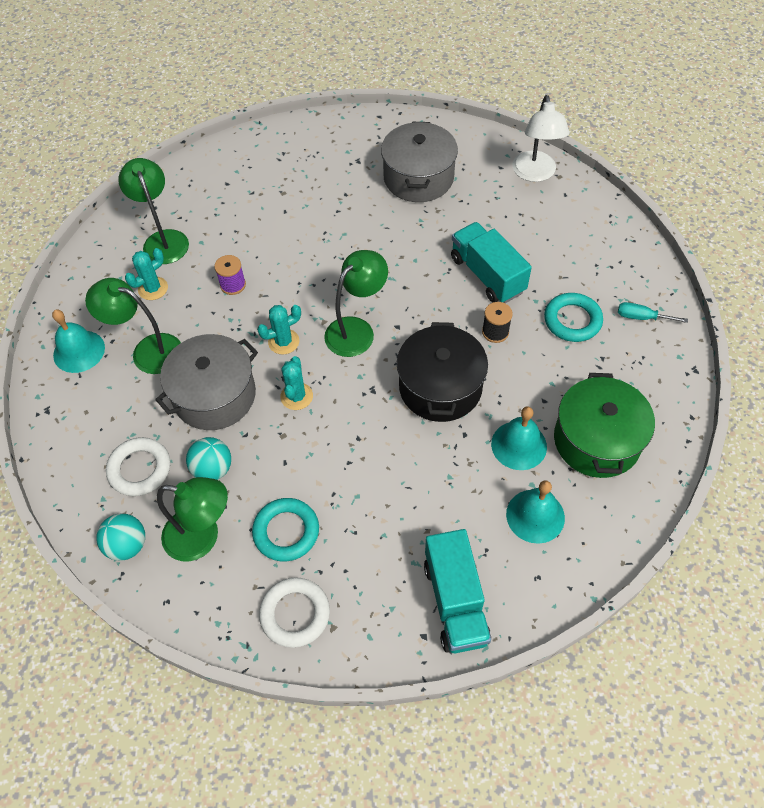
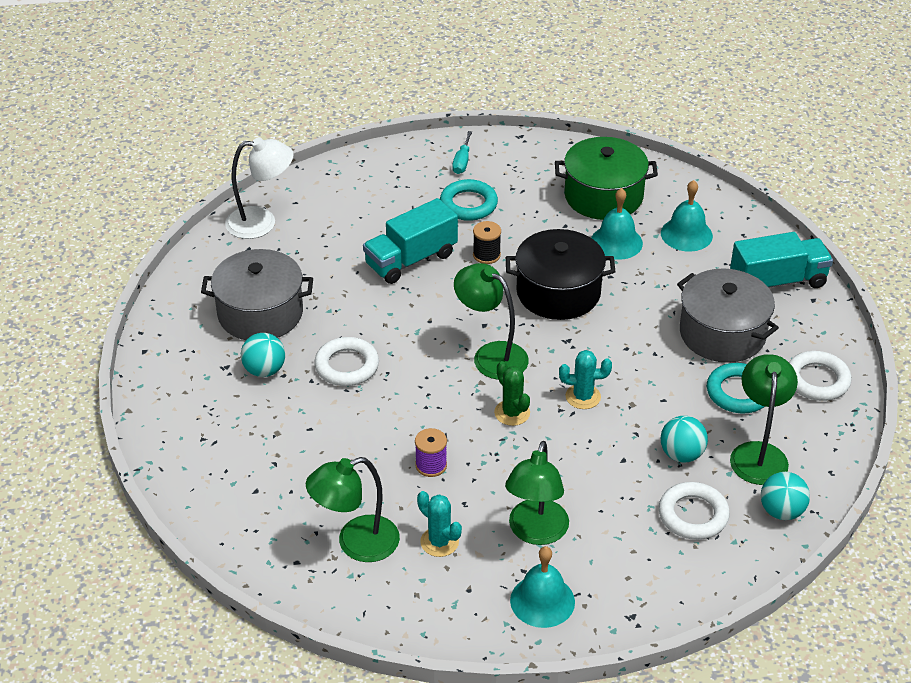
camera: 95 degrees left, 15 degrees down
grey pot [155,334,258,430] -> grey pot moved to [677,268,779,363]
turquoise cactus [257,305,301,355] -> green cactus [494,361,530,426]
none -> turquoise ball [241,333,285,377]
none -> white ring [314,337,379,386]

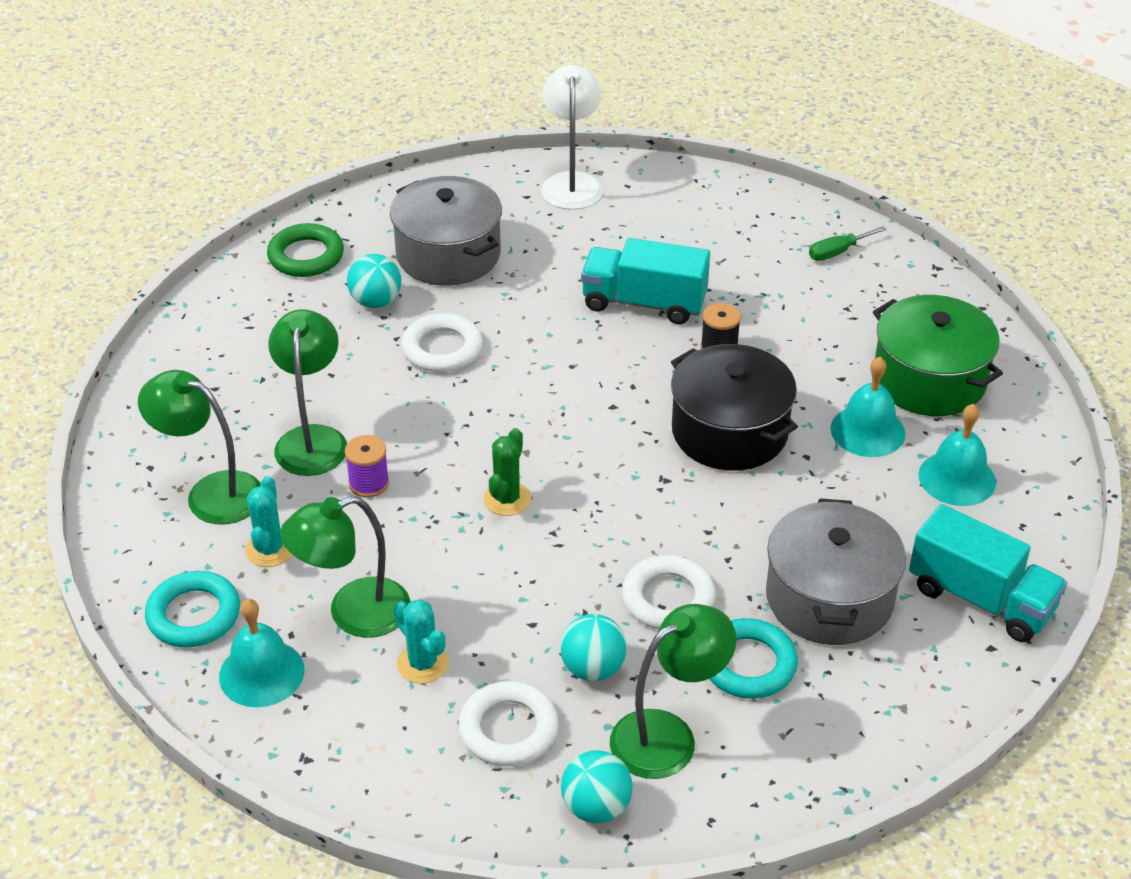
camera: 50 degrees right, 0 degrees up
white lamp [225,137,293,239] -> white lamp turned 135 degrees counterclockwise [541,65,603,210]
turquoise ring [440,179,498,221] -> turquoise ring moved to [145,571,240,648]
turquoise screwdriver [452,131,472,174] -> green screwdriver [809,226,887,261]
green lamp [454,263,529,380] -> green lamp moved to [268,309,347,476]
turquoise cactus [559,350,612,409] -> turquoise cactus moved to [394,599,449,684]
white ring [789,351,852,401] -> white ring moved to [622,555,716,629]
none -> green ring [267,223,344,277]

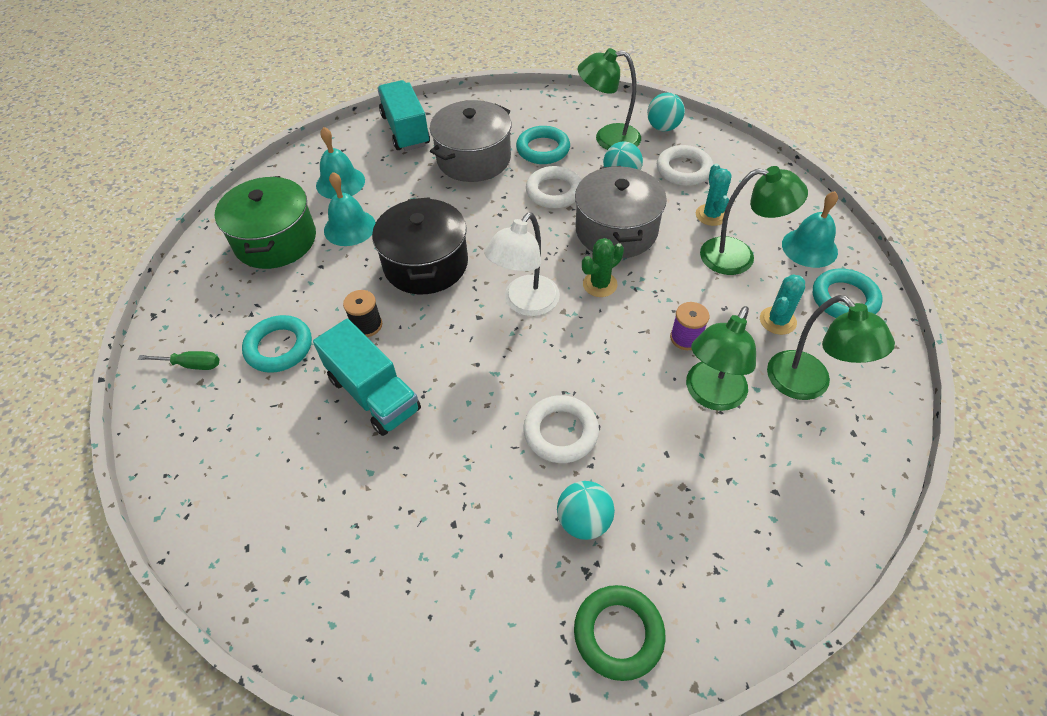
camera: 145 degrees left, 10 degrees up
grey pot [390,176,502,286] -> grey pot moved to [575,166,667,258]
white lamp [541,65,603,210] -> white lamp moved to [484,212,560,316]
none -> turquoise ring [242,315,312,373]

